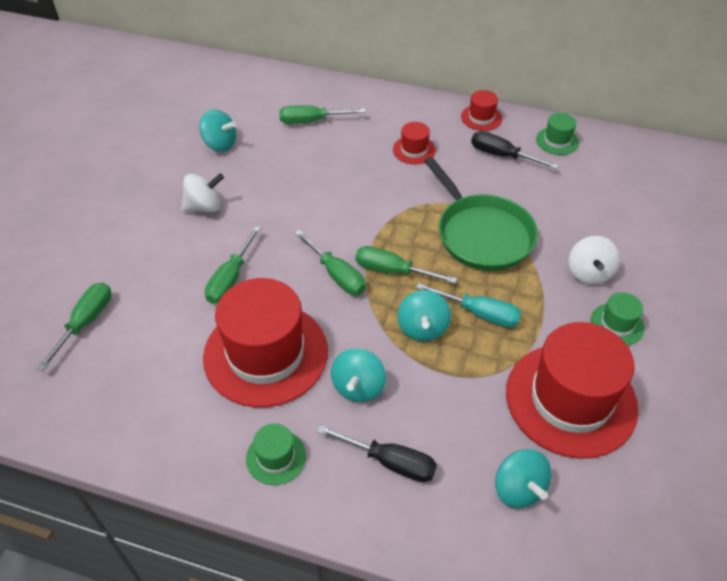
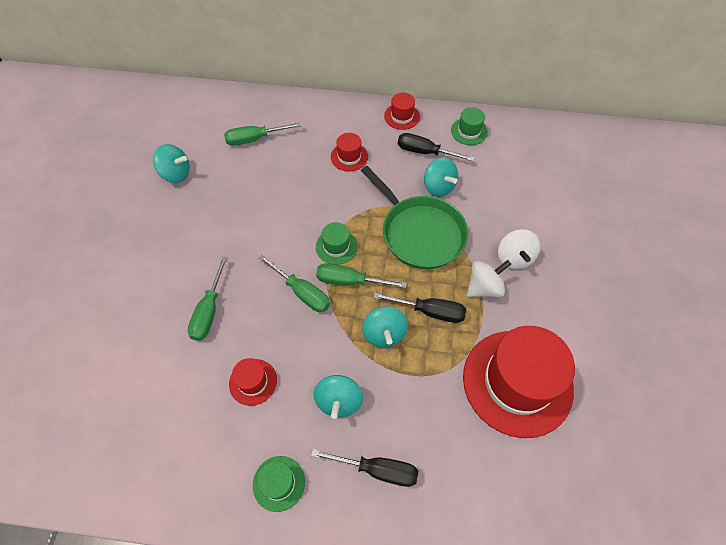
camera: 10 degrees left, 10 degrees up
green screwdriver [37,282,111,371] -> none
white spinning top [181,173,224,212] -> white spinning top moved to [467,260,511,297]
red hat [203,278,328,407] -> red hat [229,358,277,406], size x0.44
turquoise screwdriver [416,283,522,327] -> black screwdriver [373,292,466,323]
turquoise spinning top [495,449,552,508] -> turquoise spinning top moved to [424,157,458,197]
green hat [591,292,645,345] -> green hat moved to [316,222,357,265]

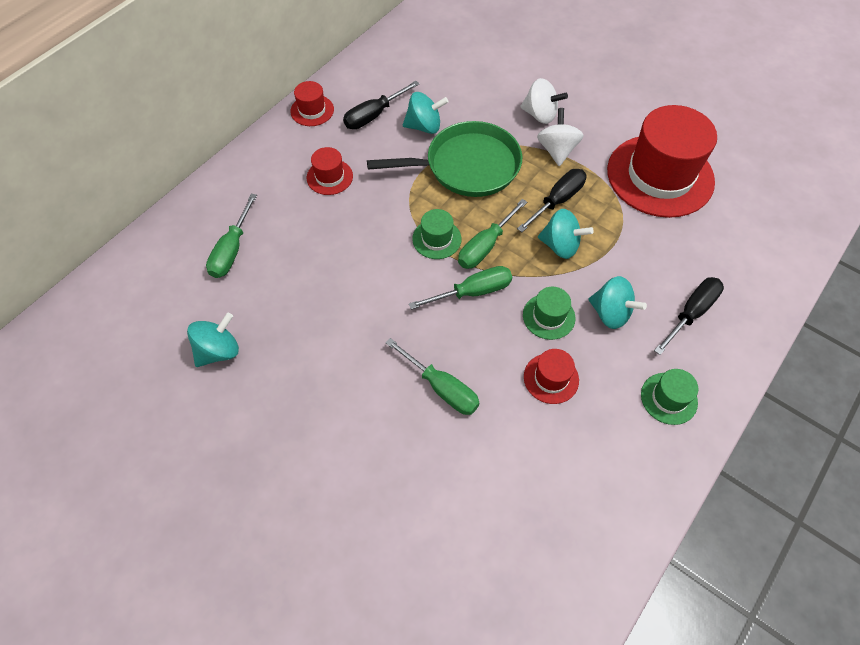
camera: 60 degrees left, 0 degrees up
green hat [451,107,488,145] -> green hat moved to [523,287,576,340]

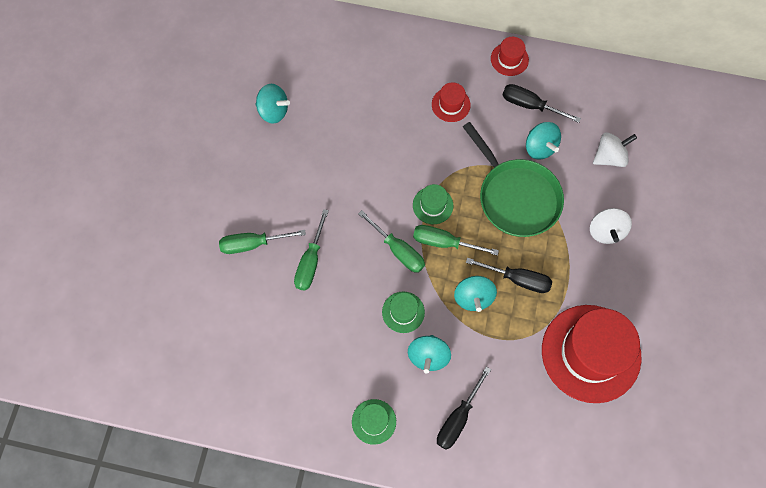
camera: 65 degrees right, 10 degrees up
green screwdriver [206,194,257,278] -> green screwdriver moved to [219,230,306,254]
red hat [524,349,579,404] -> none
white spinning top [537,108,584,166] -> white spinning top moved to [593,132,637,167]
black screwdriver [654,277,724,355] -> black screwdriver turned 105 degrees clockwise [437,367,491,450]

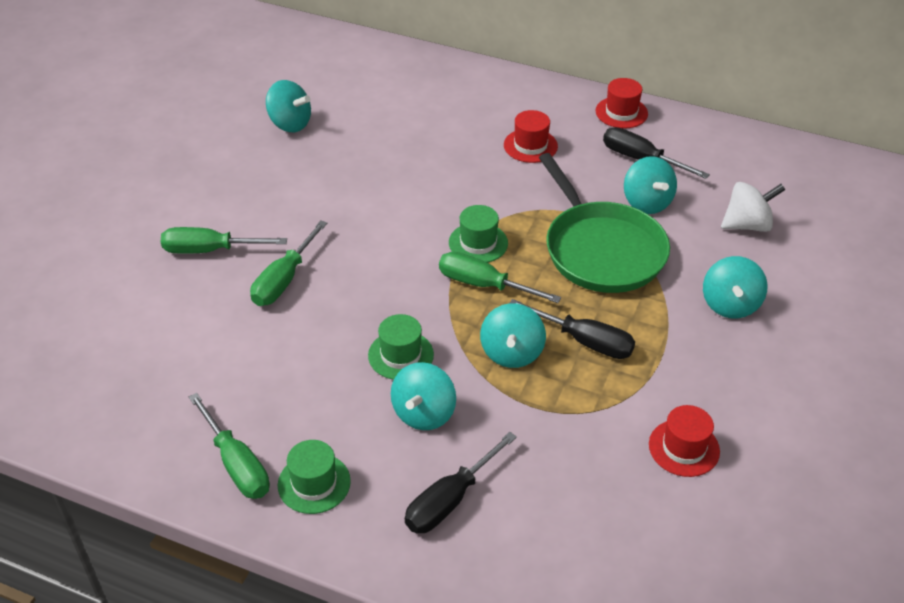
camera: 10 degrees right, 25 degrees down
green screwdriver [358,210,425,273] -> green screwdriver moved to [189,393,270,499]
red hat [542,305,642,403] -> red hat [649,405,720,477], size x0.44
white spinning top [590,208,632,244] -> turquoise spinning top [703,256,768,319]

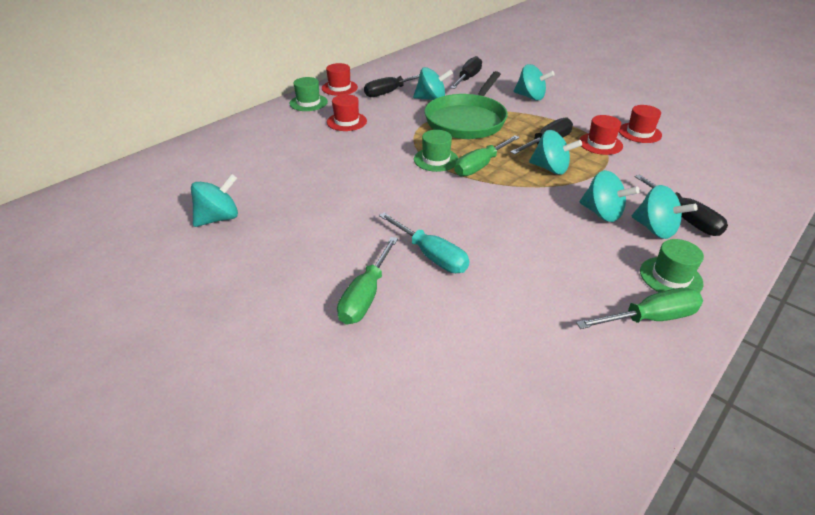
camera: 70 degrees left, 5 degrees down
green screwdriver [250,220,327,306] -> turquoise screwdriver [379,213,469,273]
green hat [368,314,434,380] -> green hat moved to [290,77,328,111]
green pan [539,153,670,293] -> green pan turned 120 degrees clockwise [424,71,508,139]
white spinning top [721,182,785,232] -> black screwdriver [450,56,482,89]
none -> red hat [579,115,623,155]
none -> turquoise spinning top [632,185,698,239]

